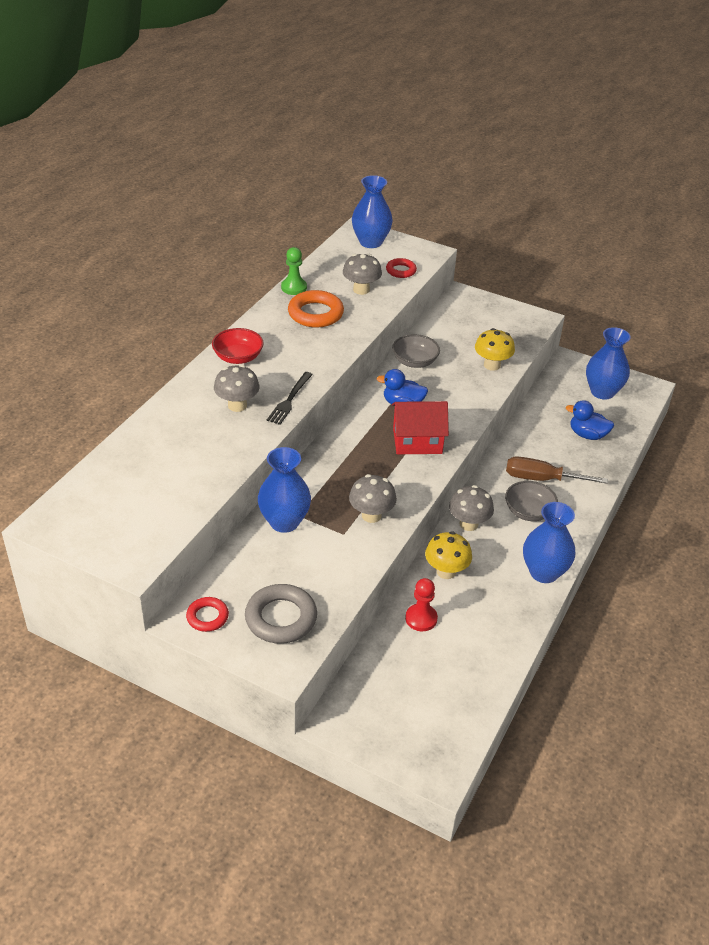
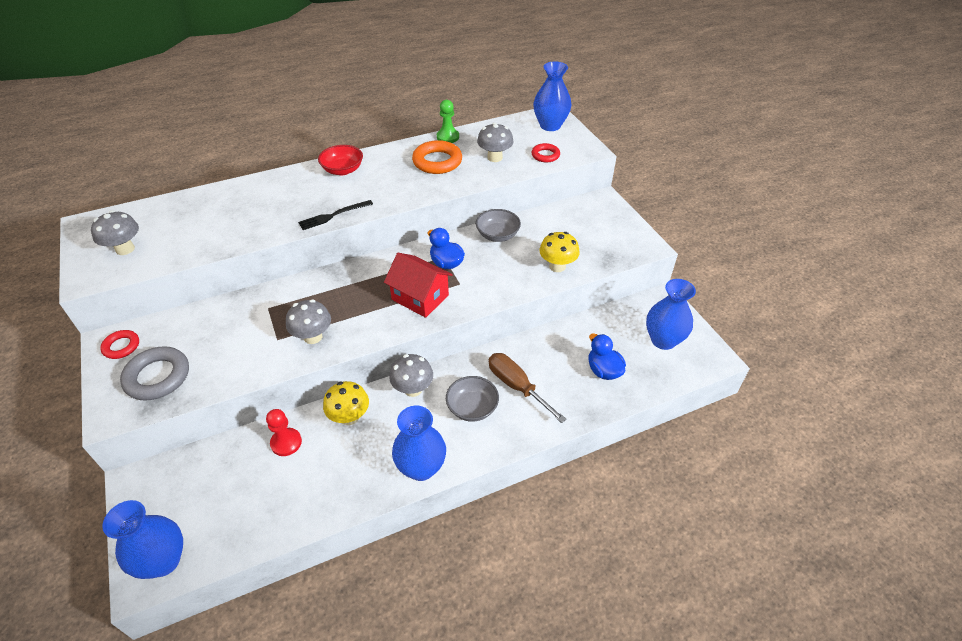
camera: 40 degrees right, 5 degrees up
grey mushroom [214,365,260,412] -> grey mushroom moved to [91,210,139,255]
blue vase [258,447,311,533] -> blue vase moved to [102,500,183,579]

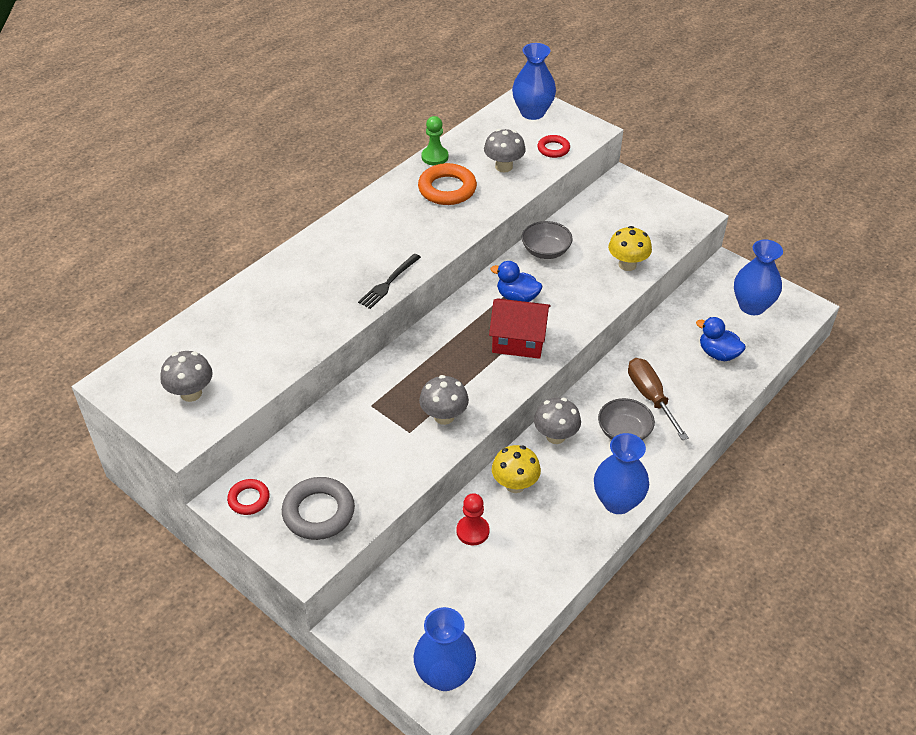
camera: 25 degrees left, 0 degrees up
red bowl [318,145,363,175] -> none
brown screwdriver [489,353,566,423] -> brown screwdriver turned 45 degrees clockwise [628,358,689,440]

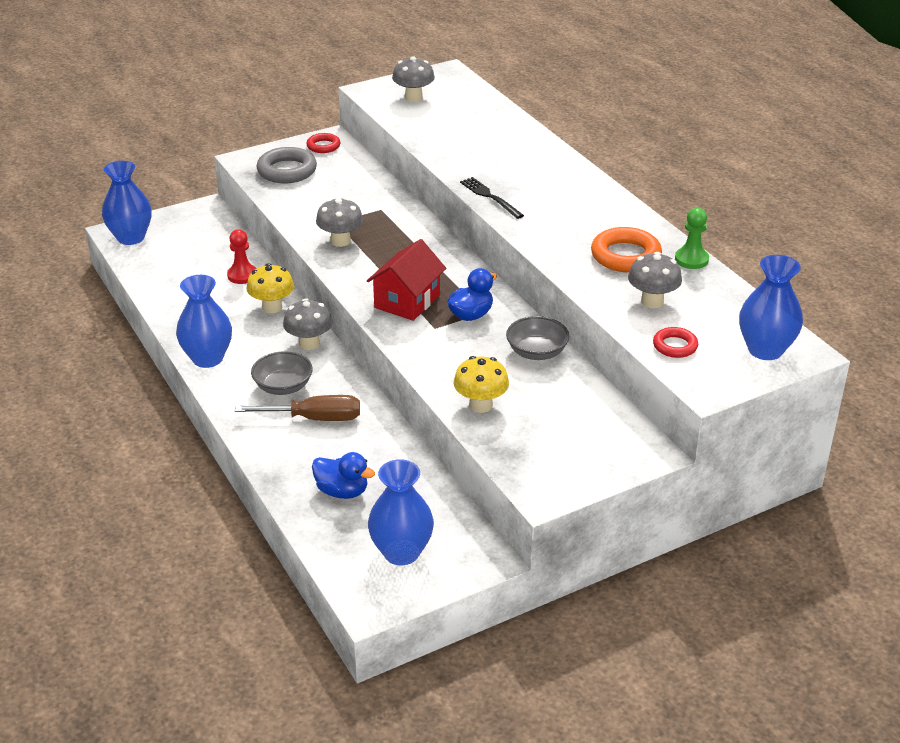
camera: 110 degrees right, 10 degrees down
blue duck [696,317,746,361] -> blue duck turned 60 degrees clockwise [312,452,375,499]

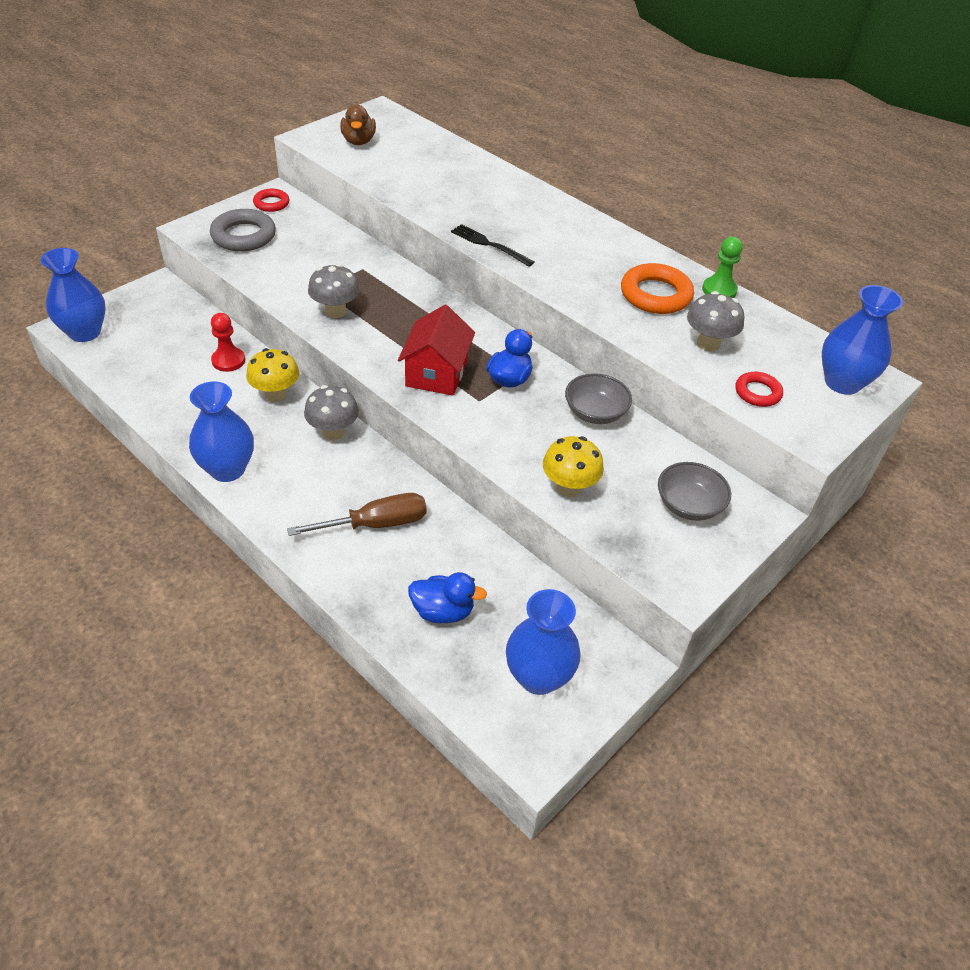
camera: 20 degrees left, 10 degrees up
grey bowl [251,351,313,395] -> grey bowl moved to [658,462,731,521]
grey mushroom [392,56,435,102] -> brown duck [340,105,376,145]

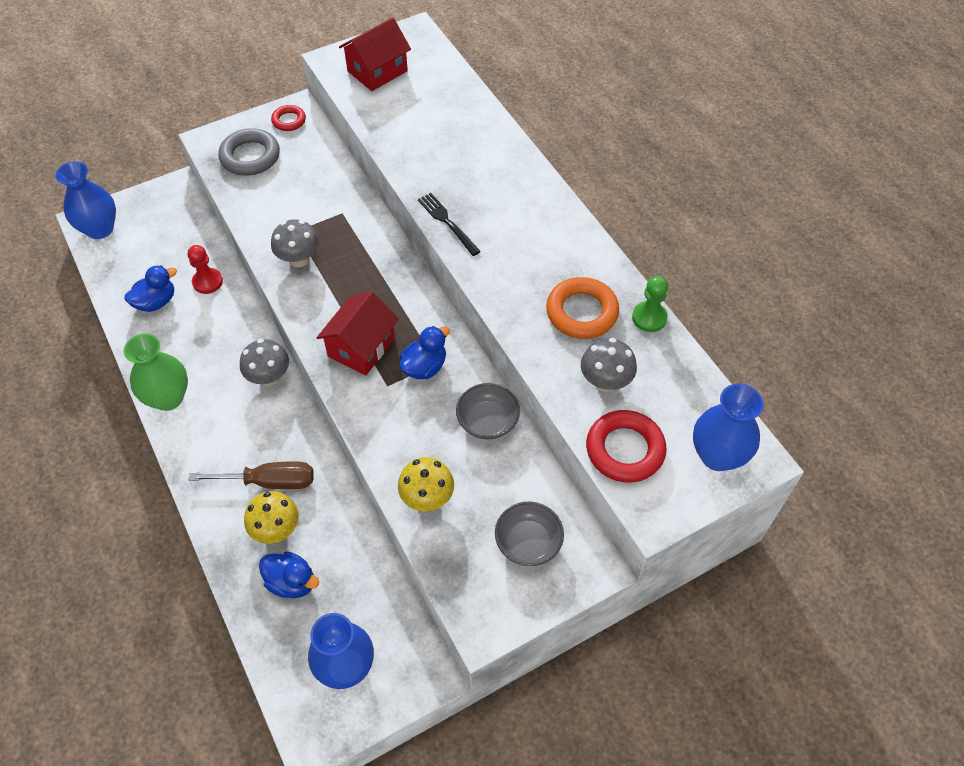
camera: 20 degrees right, 10 degrees up
blue vase [189,381,254,482] -> green vase [124,334,188,411]
yellow mushroom [246,348,299,402] -> yellow mushroom moved to [244,491,299,544]
brown duck [340,105,376,145] -> red house [339,17,411,91]
red ring [736,372,783,407] -> red ring [586,410,667,483], size x1.72
none -> blue duck [124,265,177,312]

